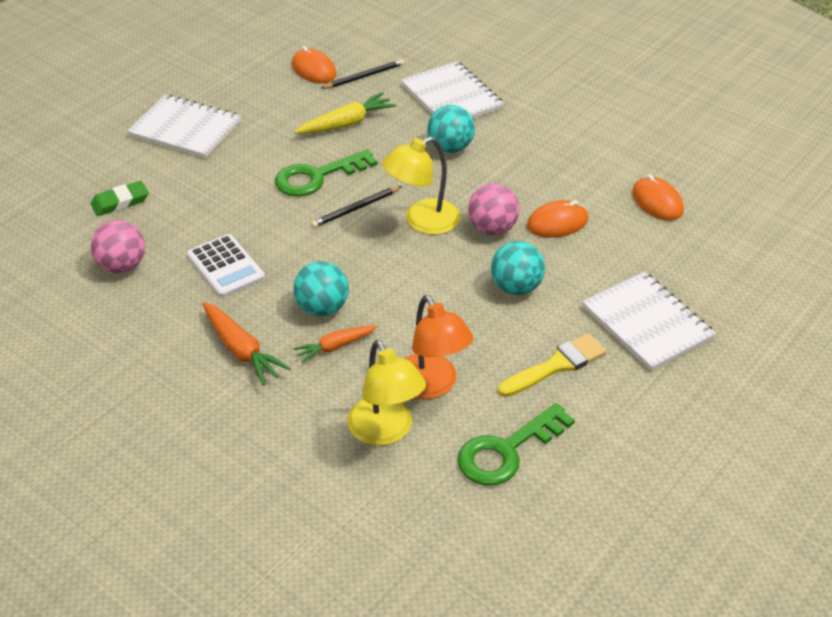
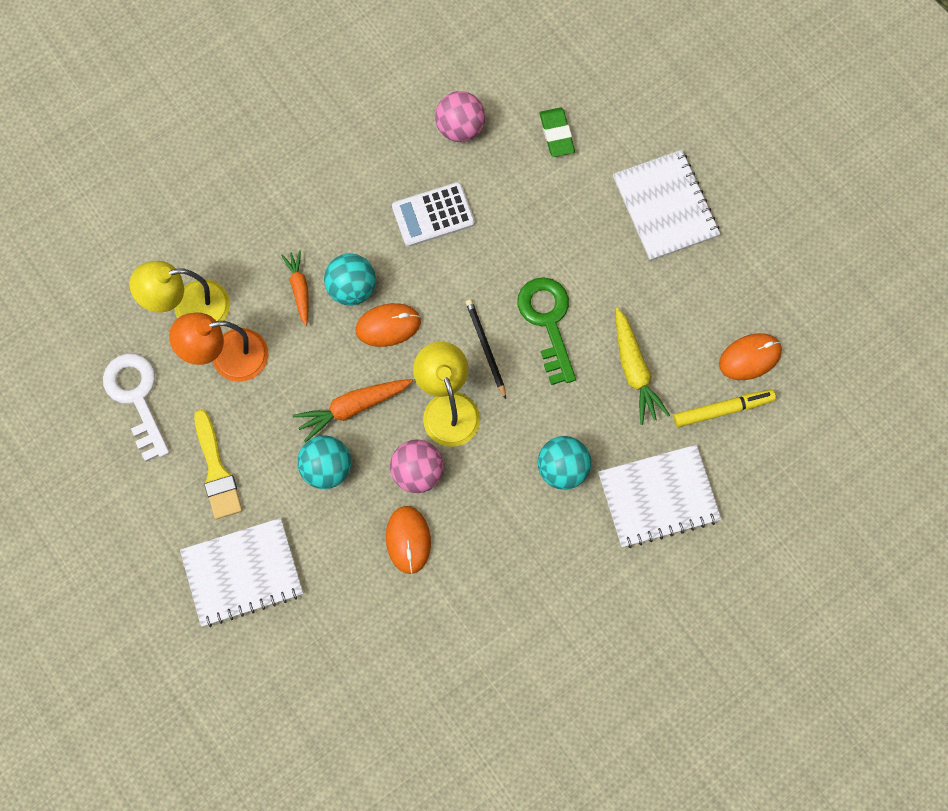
camera: 105 degrees right, 30 degrees up
white notebook [127,95,241,158] -> white notebook turned 60 degrees counterclockwise [613,150,720,261]
orange carrot [203,302,291,386] -> orange carrot moved to [293,379,413,443]
black pencil [321,59,404,89] -> yellow marker [674,389,776,427]
green key [457,403,575,486] -> white key [103,353,170,462]
orange mouse [632,174,684,221] -> orange mouse moved to [356,303,421,347]

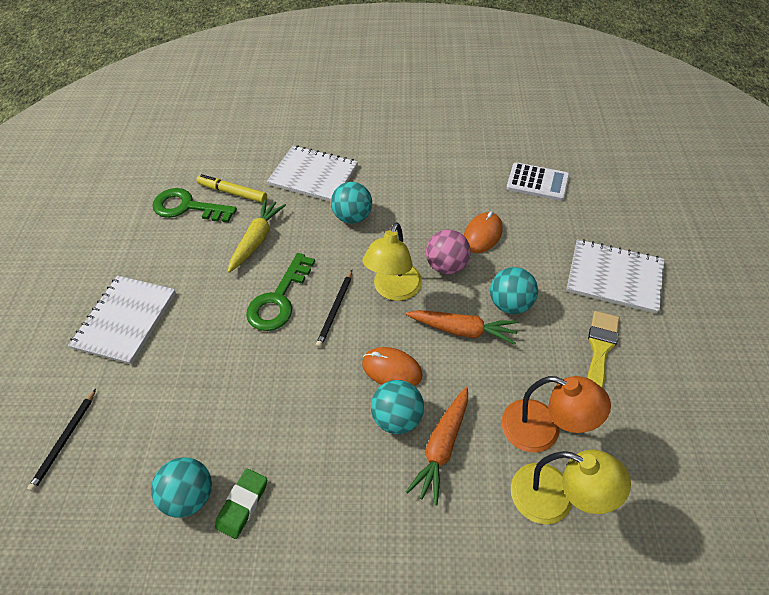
camera: 140 degrees left, 20 degrees down
white key [103,353,170,462] -> none
orange carrot [281,250,309,326] -> orange carrot [406,387,468,506], size x1.51
white calculator [392,182,475,247] -> white calculator moved to [506,163,570,201]
pink ball [435,91,485,142] -> turquoise ball [151,457,212,518]
green eraser [540,108,575,157] -> green eraser moved to [215,468,267,539]
orange mouse [719,333,782,380] -> green key [153,188,237,223]
none -> black pencil [27,389,96,491]

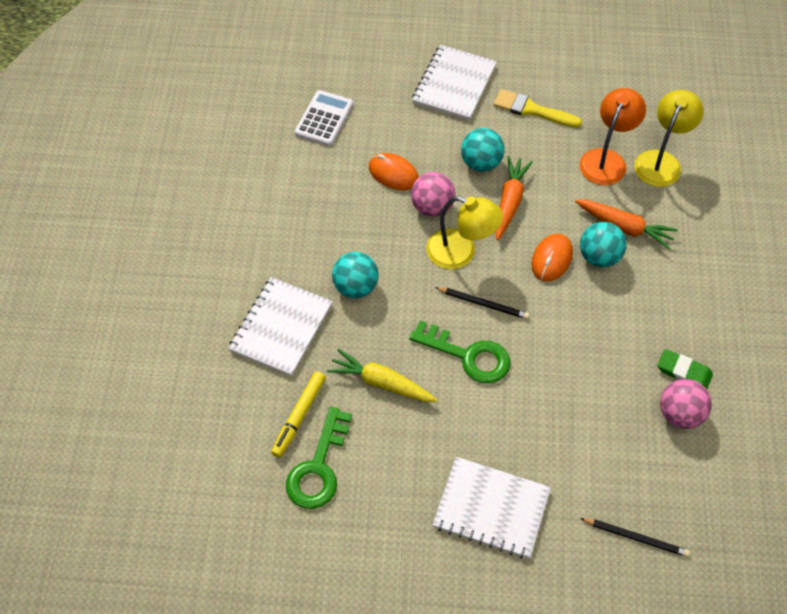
camera: 90 degrees left, 5 degrees up
turquoise ball [151,457,212,518] -> pink ball [660,379,712,429]

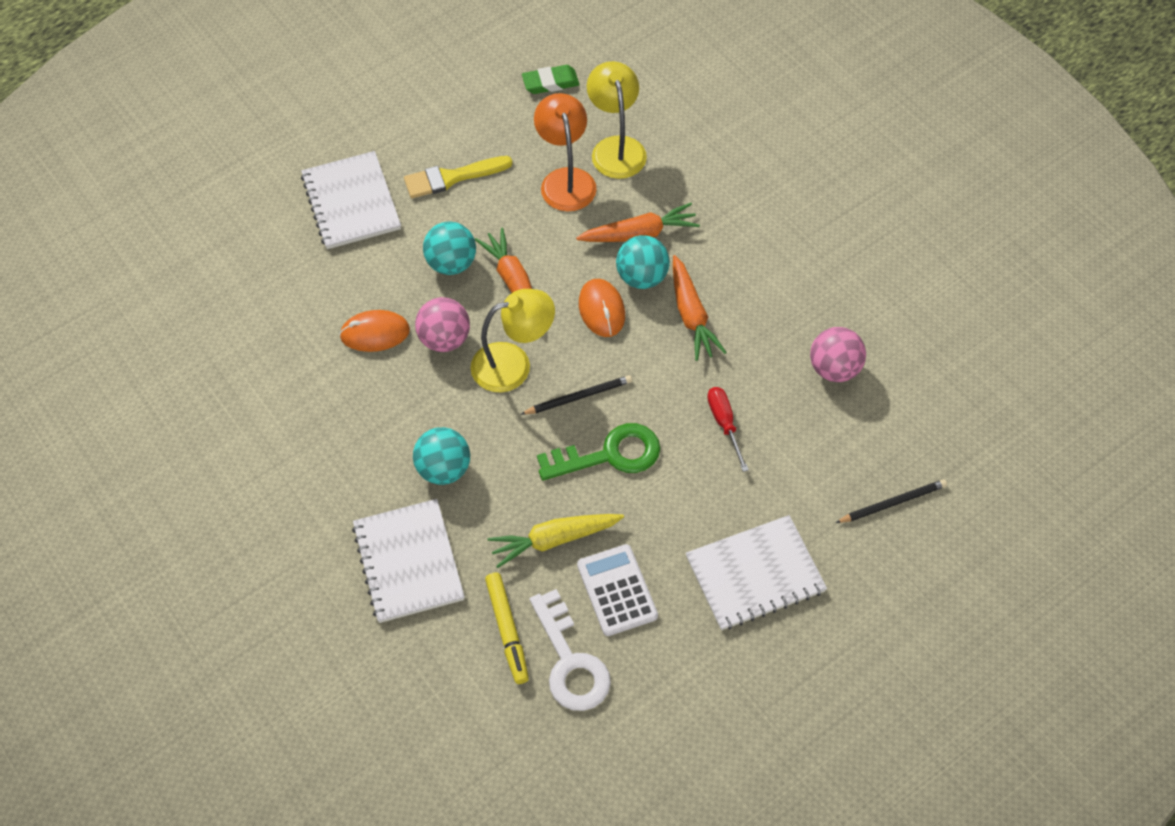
camera: 40 degrees left, 0 degrees up
green key [286,407,352,509] -> white key [530,589,611,711]
white calculator [295,90,353,146] -> white calculator moved to [577,544,658,636]
green eraser [657,349,713,389] -> green eraser moved to [522,65,580,94]
none -> orange carrot [673,255,727,361]
none -> red screwdriver [707,387,749,472]

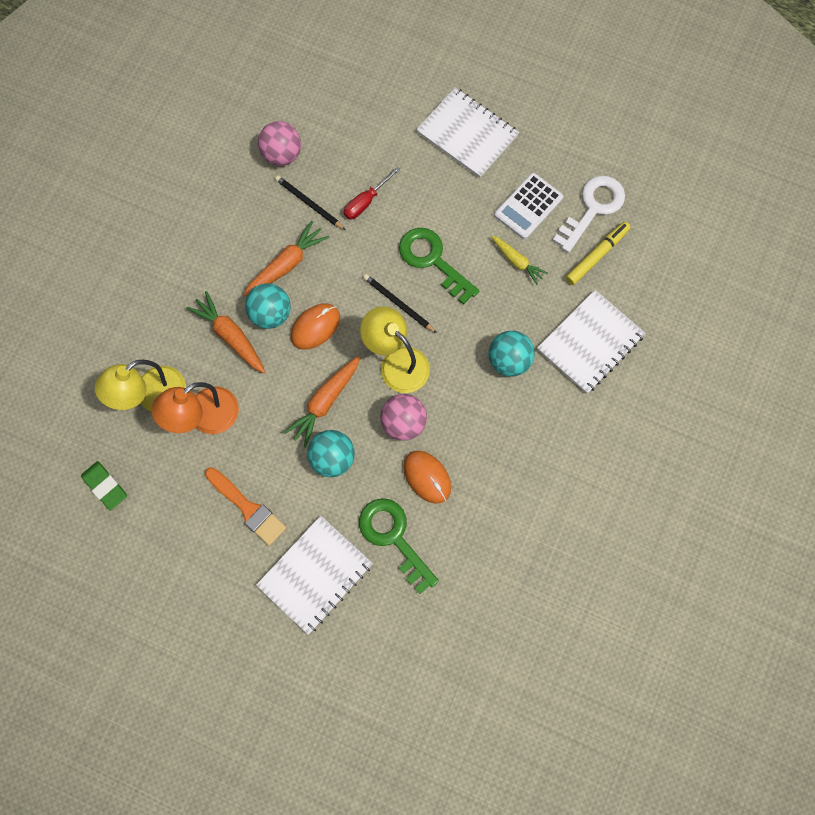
camera: 120 degrees left, 15 degrees up
yellow brush [404,156,513,198] -> orange brush [205,467,287,546]
yellow carrot [487,514,624,568] -> yellow carrot [491,236,548,285], size x0.66
black pencil [835,479,947,523] -> black pencil moved to [275,176,345,230]
none -> green key [359,498,439,594]

